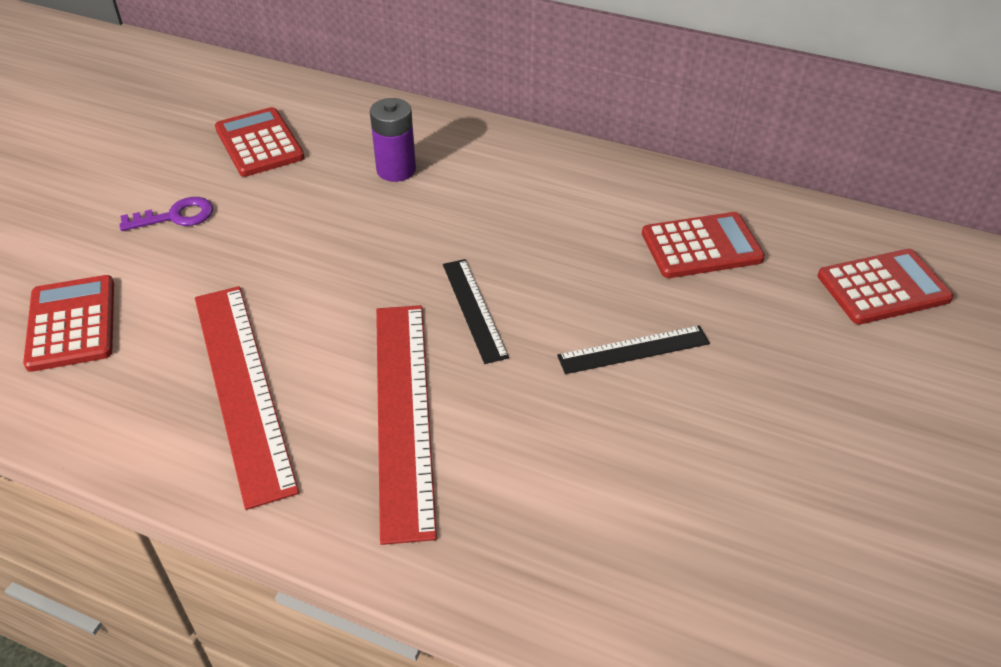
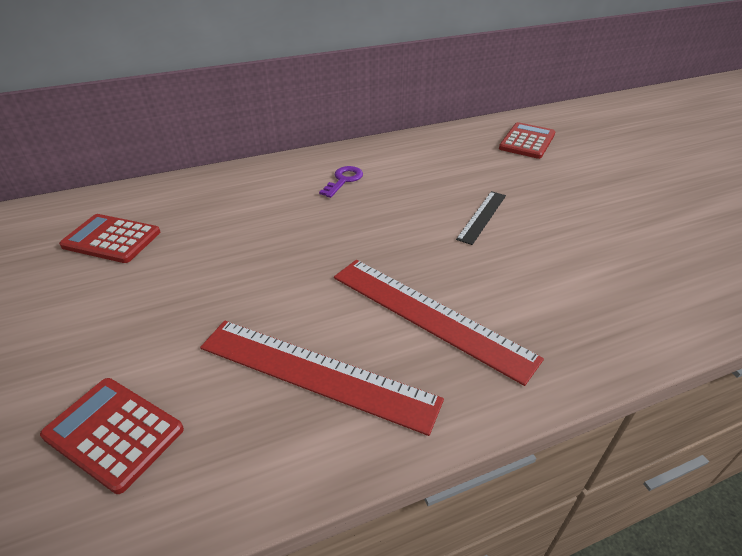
camera: 45 degrees left, 5 degrees down
purple key [119,197,213,231] -> purple key moved to [319,166,363,198]
purple battery [370,98,416,182] -> none
black ruler [443,259,509,364] -> none
red calculator [642,212,765,278] -> none

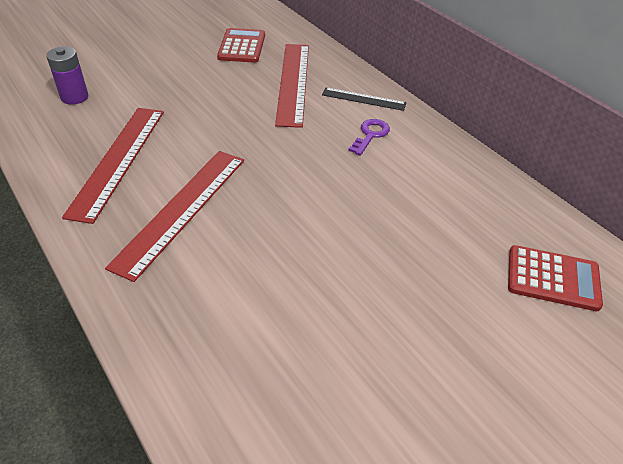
camera: 75 degrees right, 5 degrees up
red calculator [40,378,184,494] -> purple battery [46,47,88,105]
purple key [319,166,363,198] -> purple key turned 75 degrees counterclockwise [348,119,390,155]
black ruler [456,191,506,245] -> black ruler moved to [322,87,406,111]
none -> red ruler [275,44,309,128]

